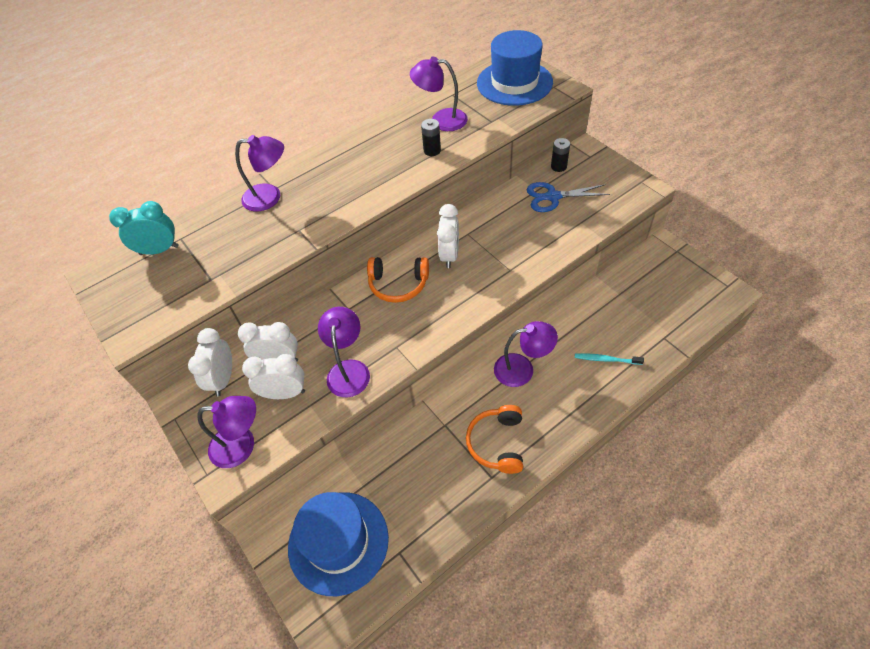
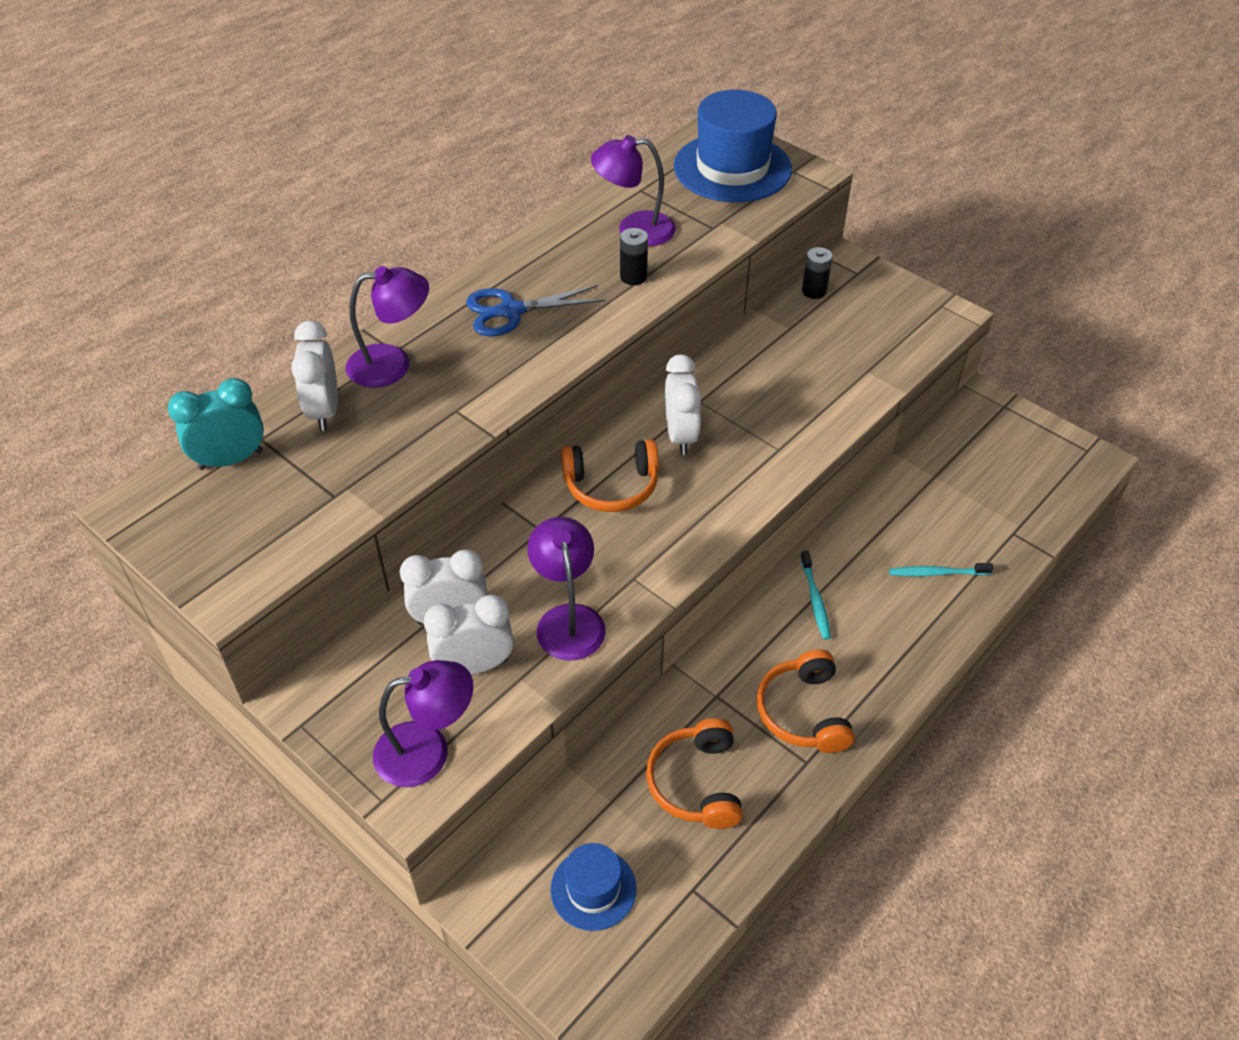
camera: 15 degrees left, 5 degrees down
white clock [188,328,232,396] -> white clock moved to [291,321,338,431]
blue hat [288,492,389,596] -> blue hat [550,843,637,931], size x0.53
purple lamp [494,321,558,387] -> turquoise toothbrush [800,551,831,640]
blue scissors [526,182,610,212] -> blue scissors moved to [466,285,605,336]
none -> orange headphones [646,718,743,829]

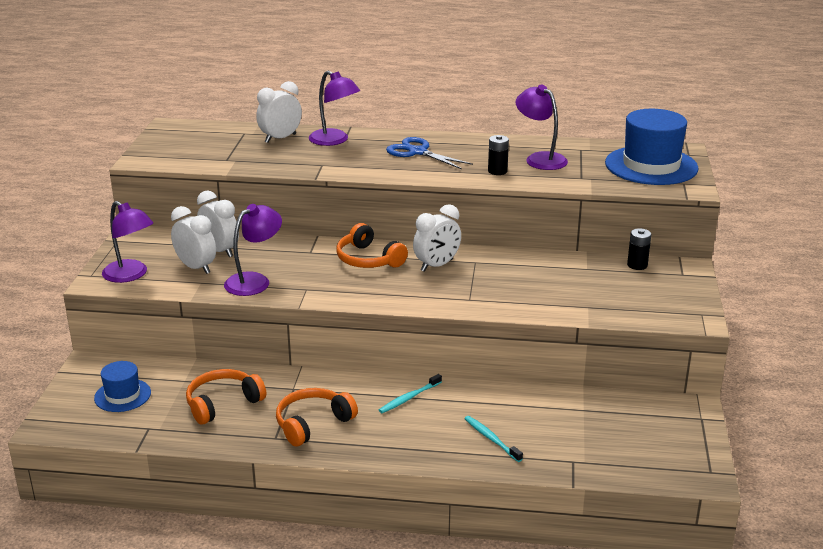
camera: 55 degrees right, 20 degrees down
turquoise clock [168,378,264,470] -> none

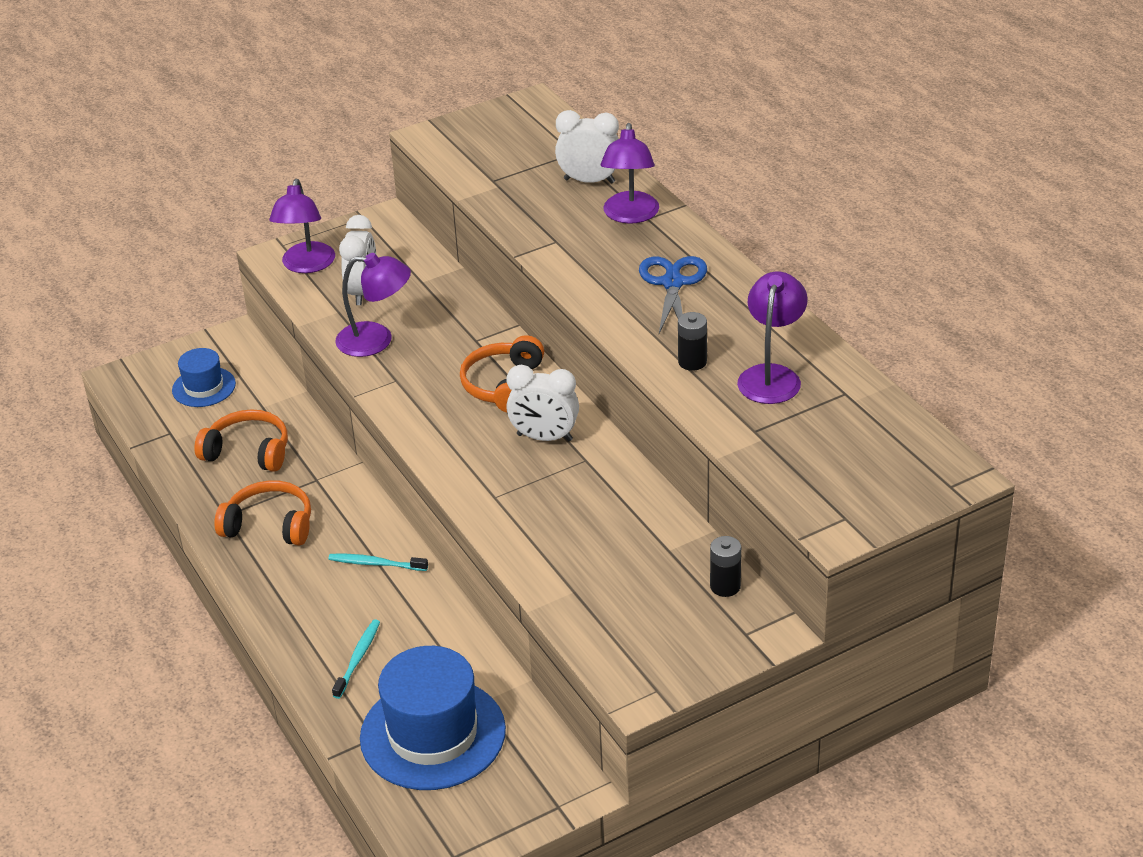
camera: 55 degrees right, 10 degrees up
white clock [197,190,239,257] -> none
blue hat [605,109,698,185] -> blue hat moved to [360,646,506,790]

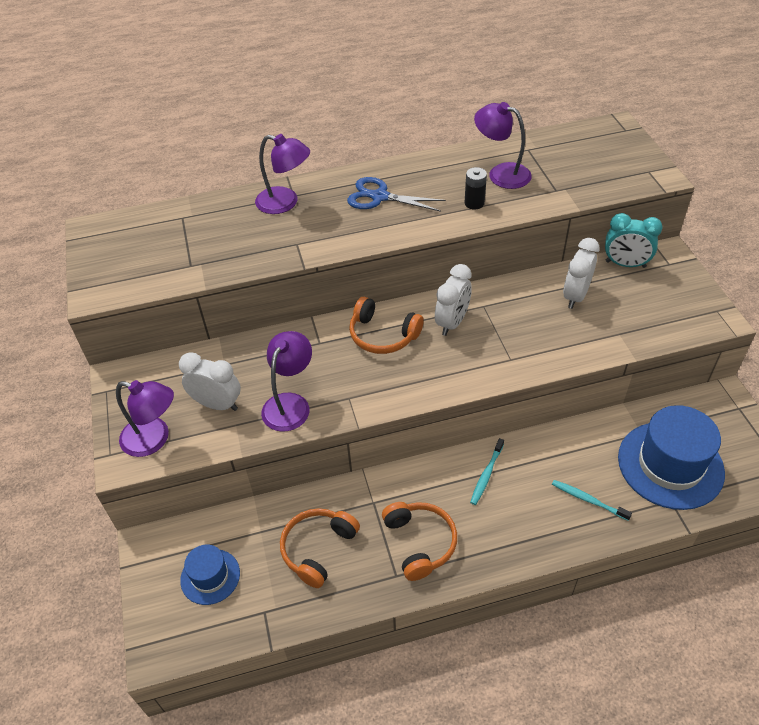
camera: 75 degrees left, 10 degrees up
orange headphones [214,480,311,546] -> orange headphones turned 135 degrees clockwise [382,502,457,581]
white clock [555,110,619,184] -> white clock moved to [563,238,600,309]
black battery [710,536,741,597] -> turquoise clock [605,213,663,268]

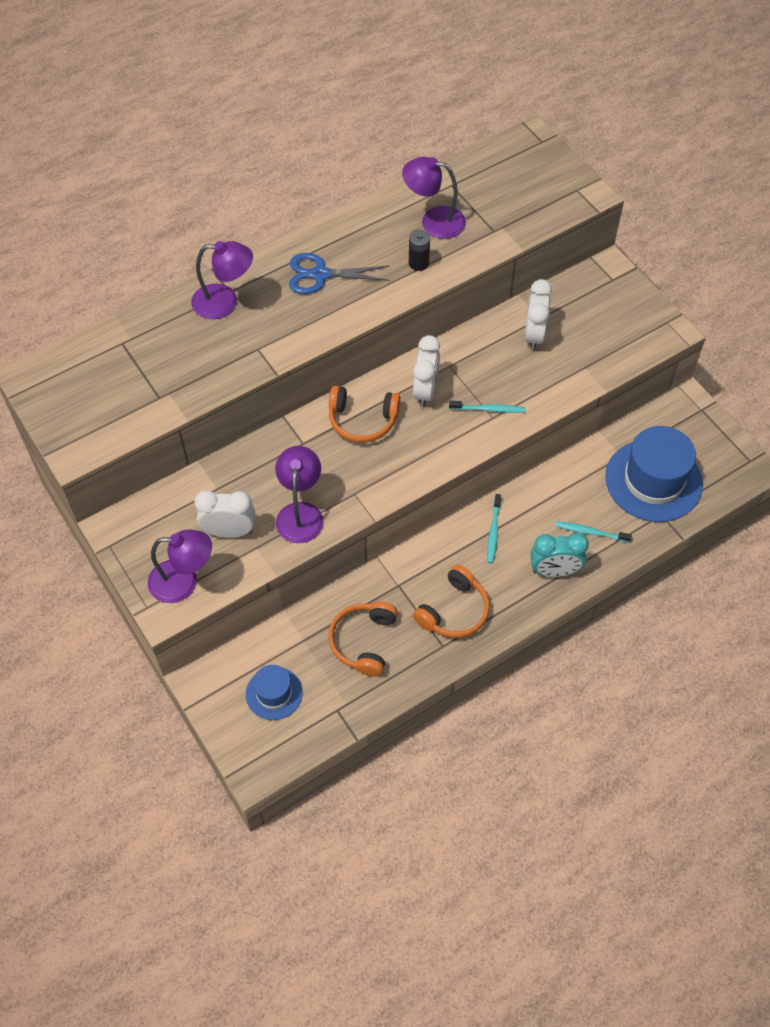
camera: 20 degrees left, 10 degrees up
orange headphones [382,502,457,581] -> orange headphones turned 75 degrees clockwise [413,565,490,638]
turquoise clock [605,213,663,268] -> turquoise clock moved to [530,533,589,577]
none -> turquoise toothbrush [449,401,526,413]

